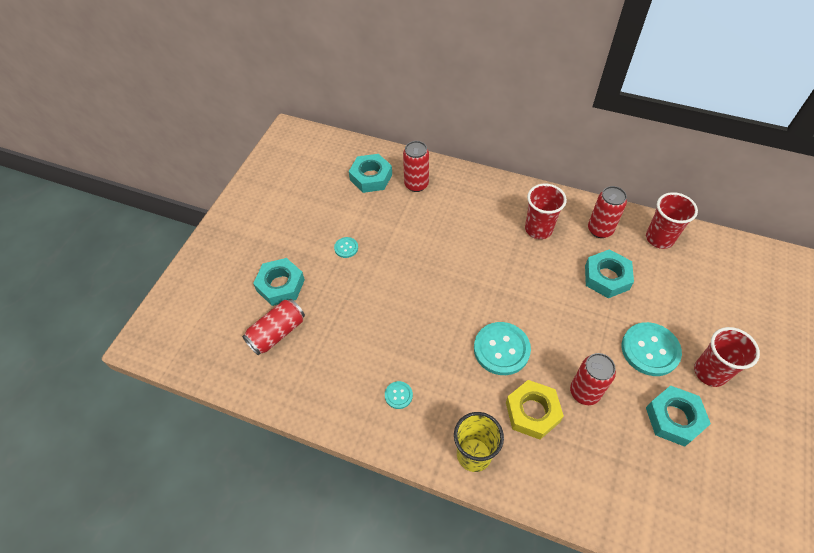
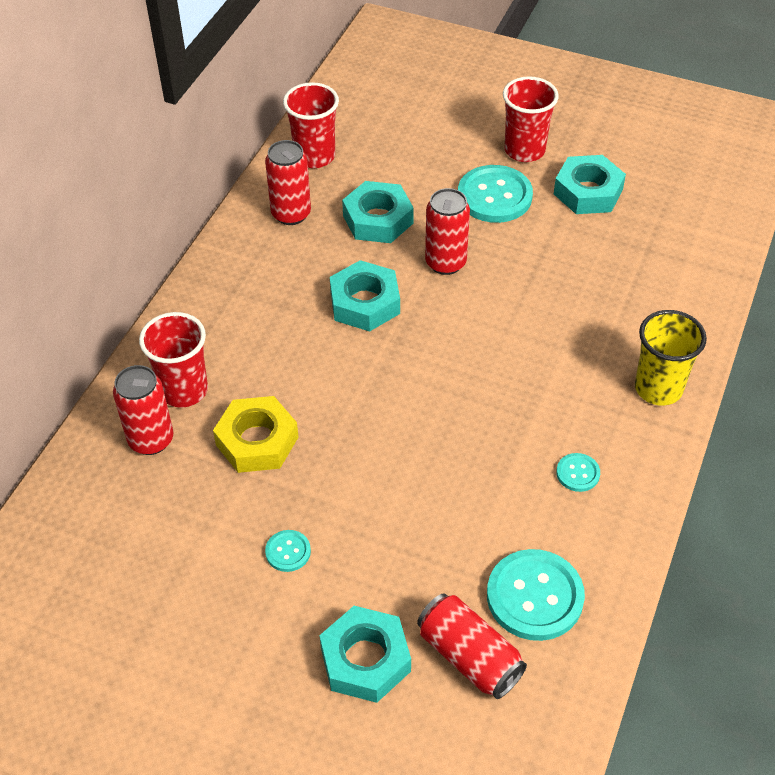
camera: 90 degrees left, 5 degrees down
turquoise nut [349,154,392,193] -> turquoise nut moved to [330,260,400,331]
turquoise button [474,322,531,375] -> turquoise button moved to [487,549,585,641]
yellow nut [506,380,564,440] -> yellow nut moved to [213,396,298,473]
red cup [525,184,567,239] -> red cup moved to [139,312,208,408]
red can [570,353,616,405] -> red can moved to [425,188,470,275]

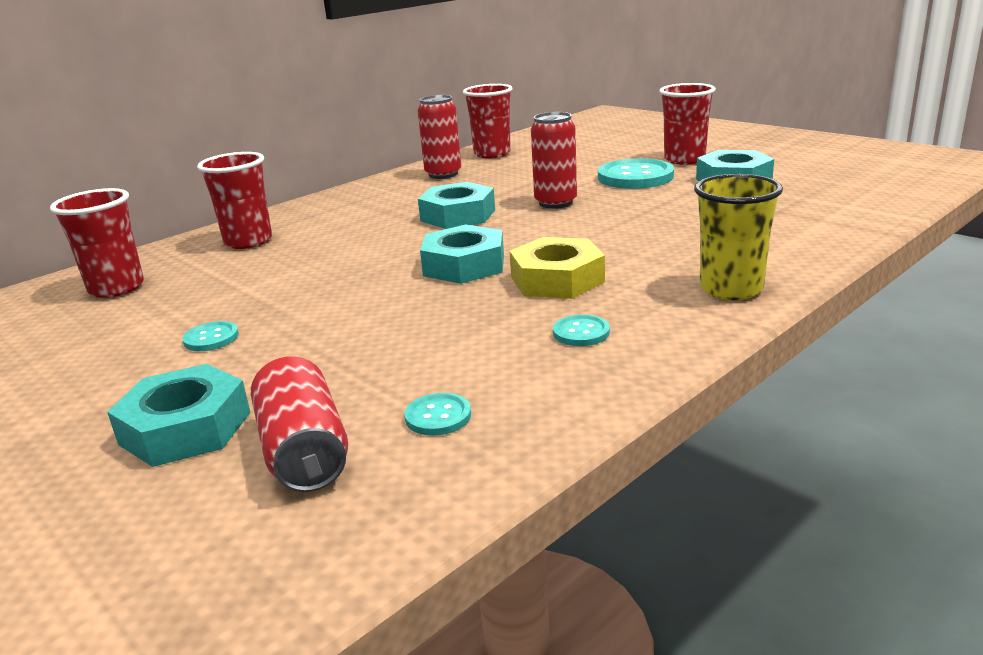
camera: 25 degrees right, 25 degrees down
red can [113,365,173,455] -> none
yellow nut [213,396,298,473] -> yellow nut moved to [510,237,605,299]
turquoise nut [342,181,414,243] -> turquoise nut moved to [420,224,504,284]
turquoise button [487,549,585,641] -> turquoise button [404,393,471,436], size x0.48
none -> red cup [50,188,144,298]

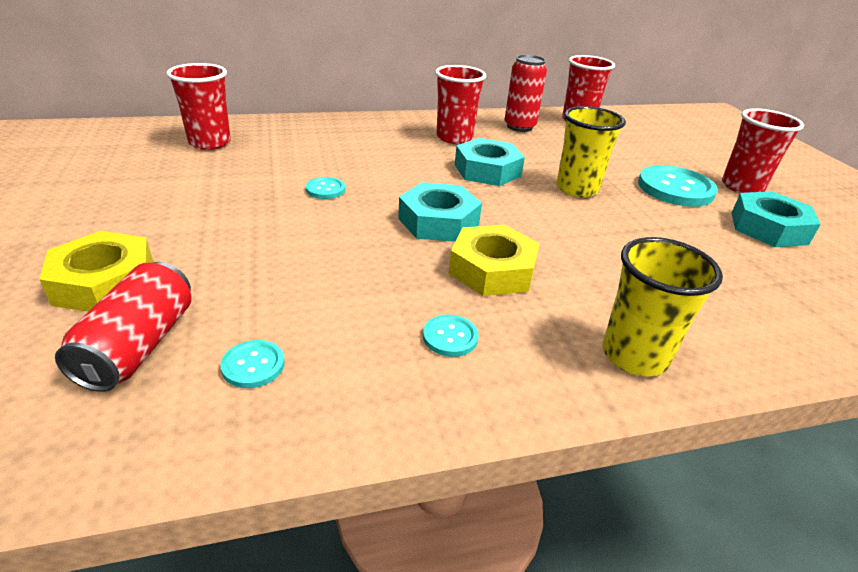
camera: 25 degrees right, 10 degrees up
turquoise nut [107,364,251,467] -> yellow nut [39,231,153,312]
turquoise button [182,321,239,351] -> turquoise button moved to [306,177,345,199]
red cup [197,152,272,249] -> red cup moved to [435,65,486,144]
red can [531,112,577,209] -> yellow cup [556,106,626,198]

